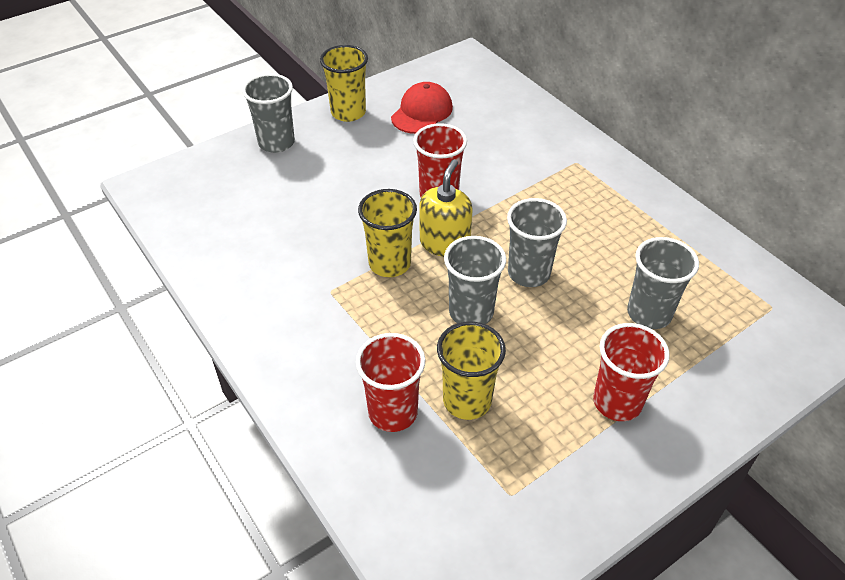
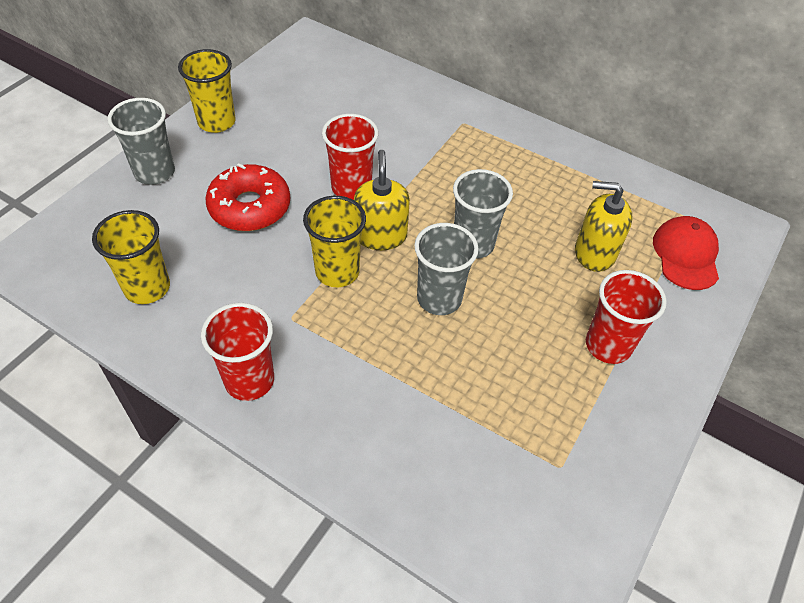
camera: 25 degrees left, 5 degrees up
red cup [356,333,425,432] -> red cup moved to [201,303,274,401]
red cap [391,82,453,134] -> red cap moved to [653,216,719,290]
yellow cup [437,322,506,420] -> yellow cup moved to [92,210,170,304]
grey cup [627,237,699,329] -> yellow soap dispenser [575,181,633,272]
none -> red donut [205,163,290,231]

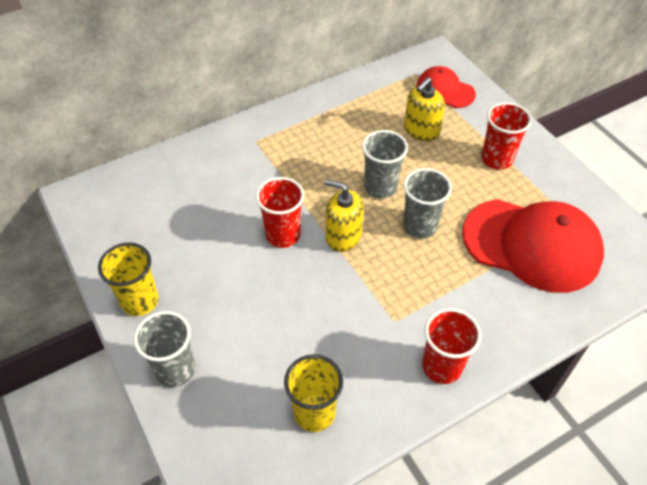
camera: 60 degrees left, 0 degrees up
red donut [205,163,290,231] -> none
yellow cup [303,196,366,287] -> none
none -> red cap [462,199,604,293]

